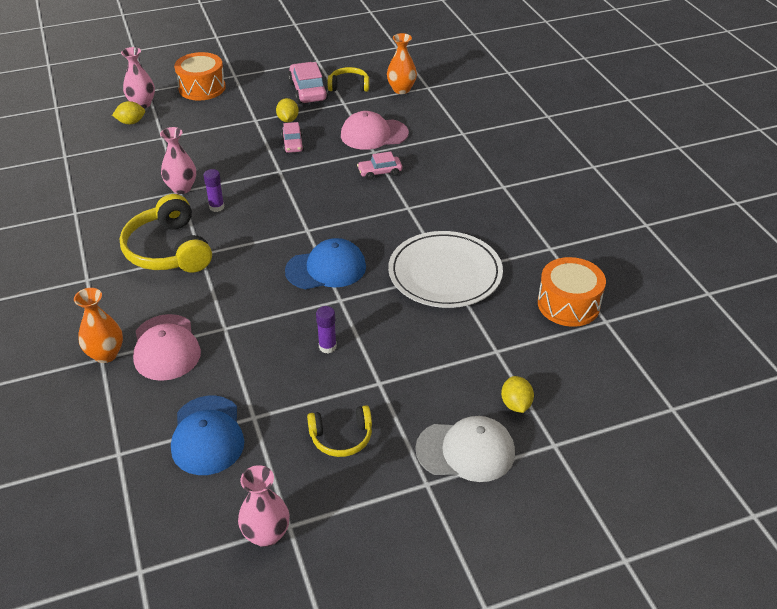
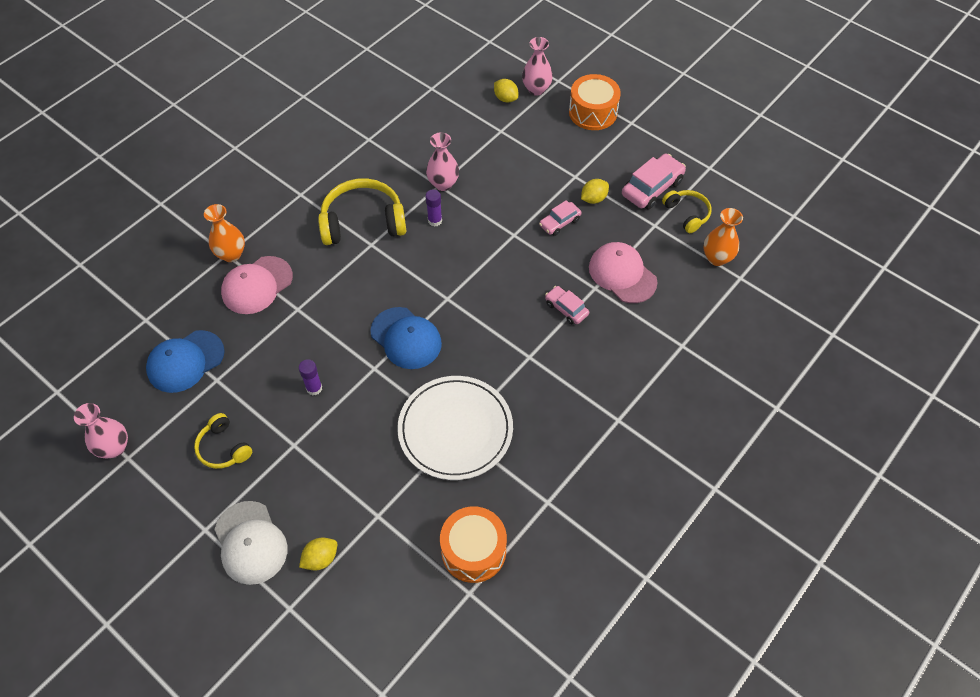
camera: 60 degrees right, 15 degrees up
yellow headphones [119,194,212,273] -> yellow headphones turned 45 degrees clockwise [318,178,406,245]

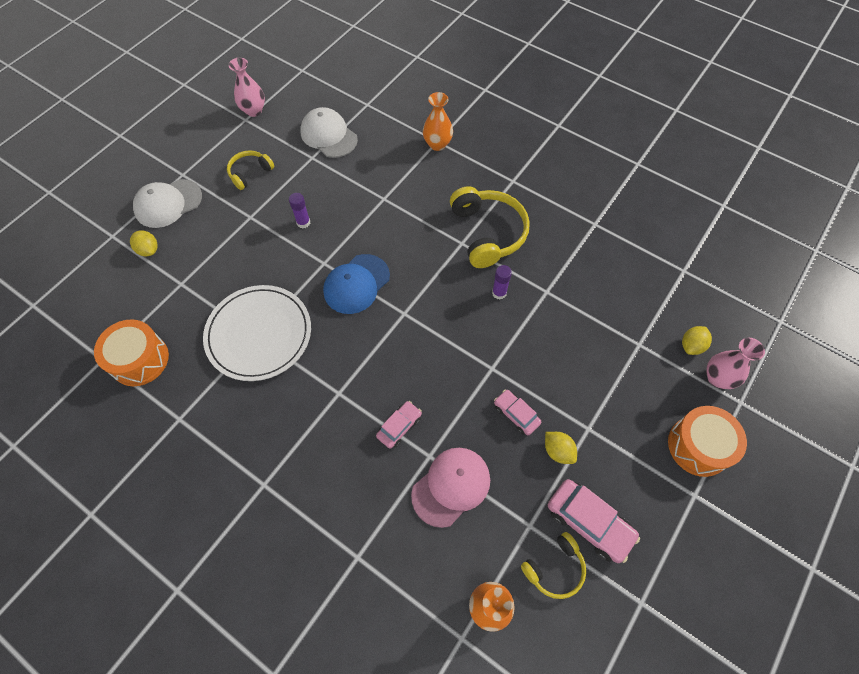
camera: 85 degrees right, 5 degrees up
blue cap [146,330,225,393] -> white cap [300,107,358,158]
pink cap [221,256,293,314] -> none
pink vase [426,132,459,191] -> none

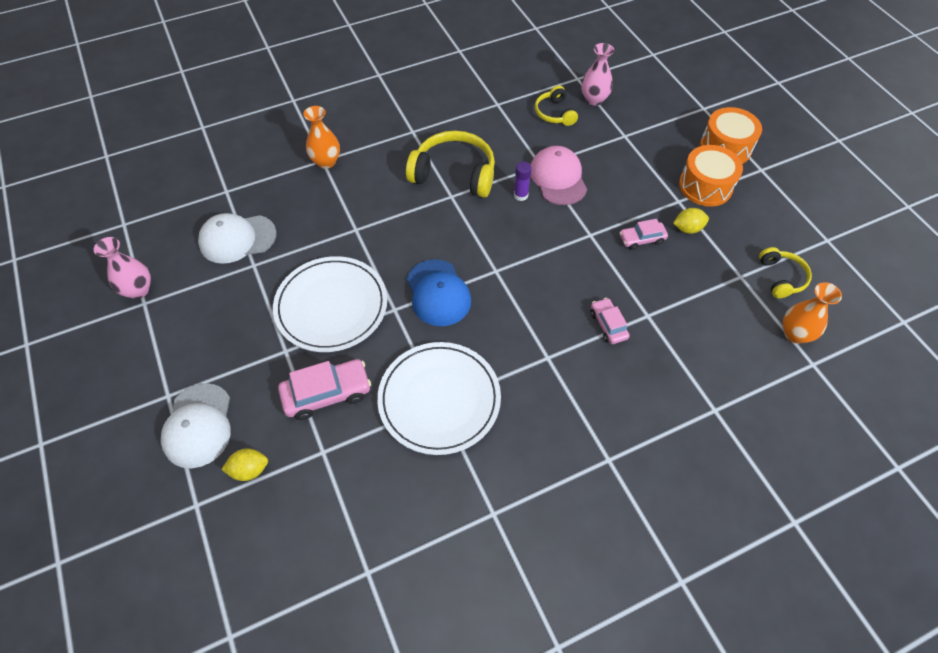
camera: 60 degrees left, 5 degrees down
orange drum [94,319,169,386] -> orange drum moved to [679,145,743,207]
yellow headphones [227,150,274,190] -> yellow headphones moved to [535,86,578,126]
purple glue stick [289,193,310,228] -> white plate [273,256,387,352]
pink cap [411,448,490,528] -> pink cap moved to [530,146,587,205]
pink car [548,479,640,563] -> pink car moved to [278,359,371,420]
yellow lemon [682,326,712,355] -> none
pink vase [706,338,765,389] -> pink vase moved to [581,43,614,106]

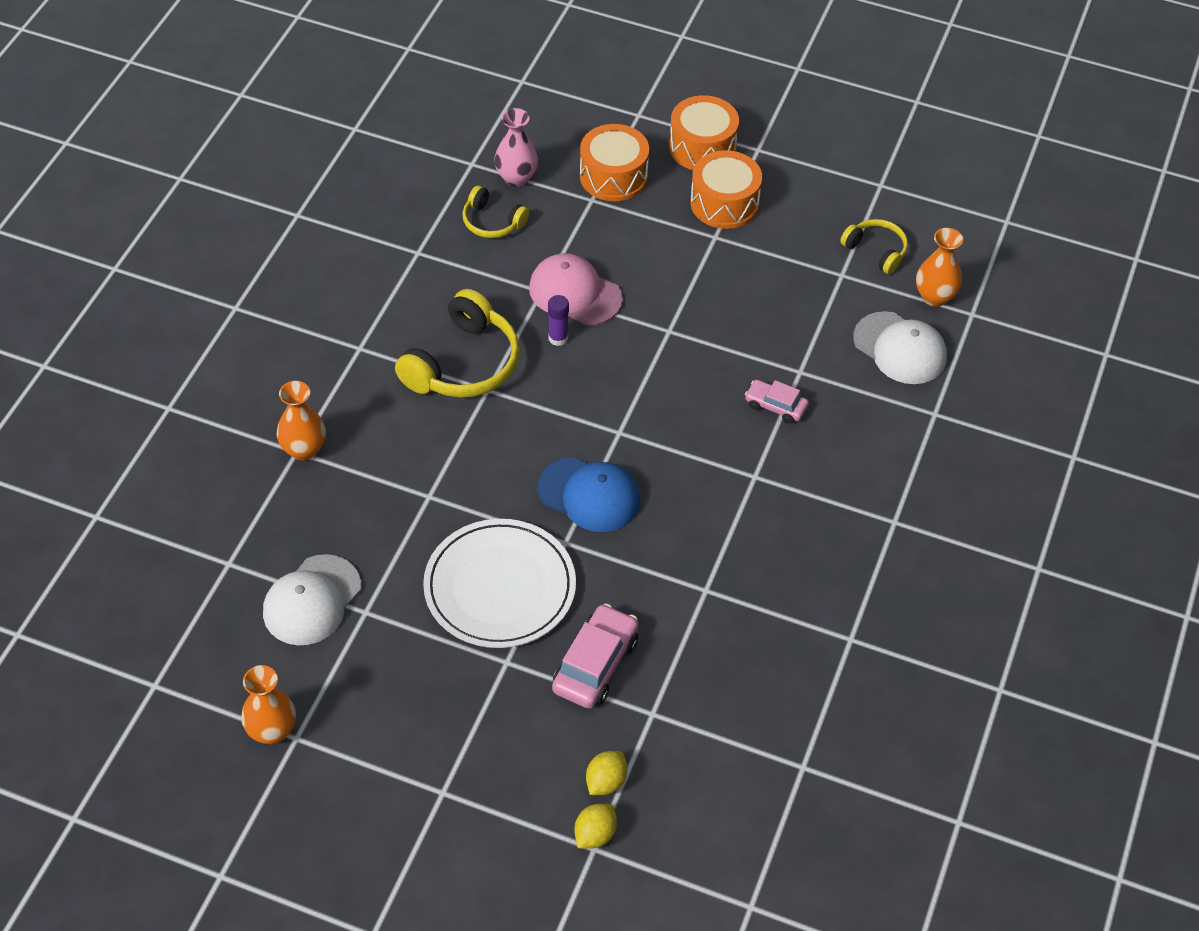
camera: 45 degrees left, 5 degrees down
pink vase [94,237,151,299] -> orange vase [241,665,296,745]
white cap [161,383,231,468] -> white cap moved to [853,311,947,384]
white plate [377,342,501,455] -> none
yellow headphones [406,131,495,198] -> yellow headphones turned 150 degrees clockwise [395,289,520,398]
pink car [619,219,668,250] -> none
yellow lemon [673,208,709,234] -> yellow lemon moved to [574,803,617,849]
none -> orange drum [580,124,649,201]

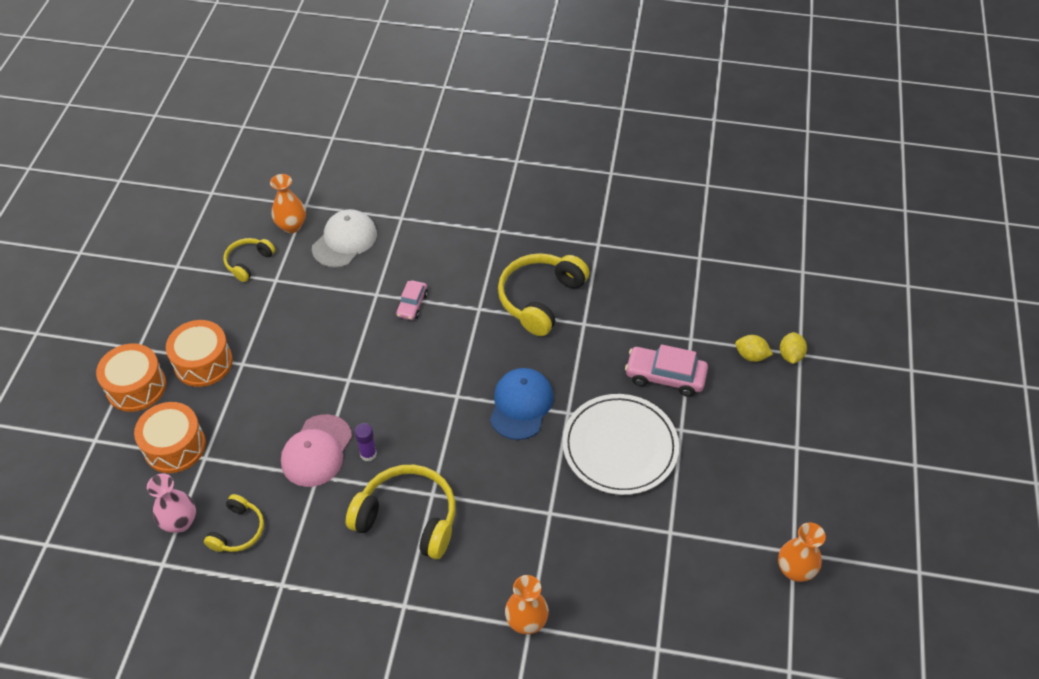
camera: 100 degrees left, 0 degrees up
white cap [263,554,361,645] -> none
yellow lemon [574,803,617,849] -> yellow lemon turned 75 degrees clockwise [780,332,807,364]
none -> yellow headphones [498,253,589,336]

